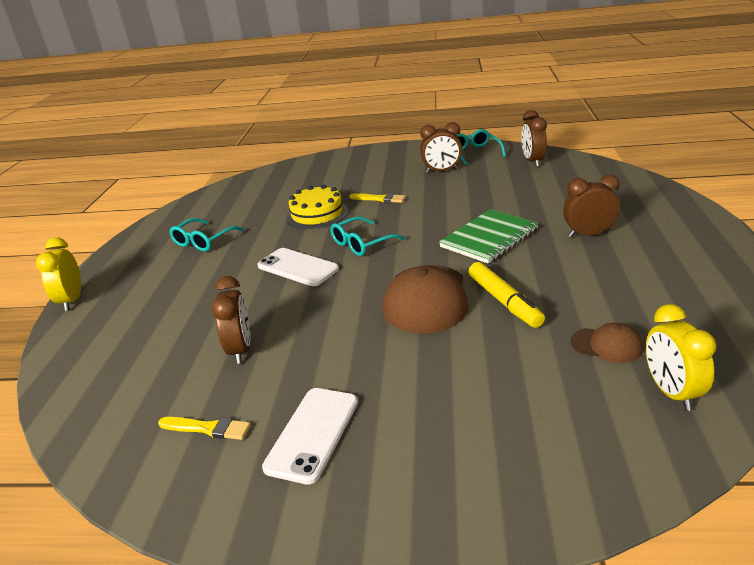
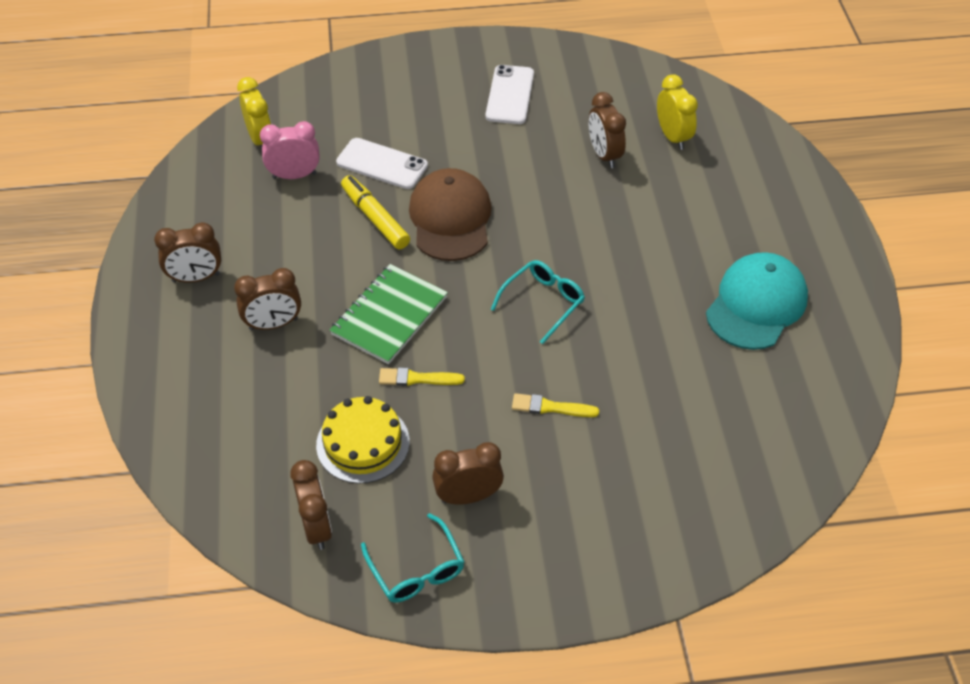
camera: 165 degrees right, 20 degrees up
yellow clock [36,237,81,311] -> yellow clock moved to [657,74,698,150]
yellow brush [158,417,251,440] -> yellow brush moved to [379,367,465,386]
turquoise glasses [169,218,244,251] -> turquoise cap [706,252,808,350]
white phone [257,248,339,286] -> white phone moved to [336,138,428,189]
yellow cake [286,185,348,229] -> yellow cake moved to [316,396,410,484]
brown cap [571,323,643,363] -> pink clock [260,121,319,179]
none -> brown clock [154,222,221,283]

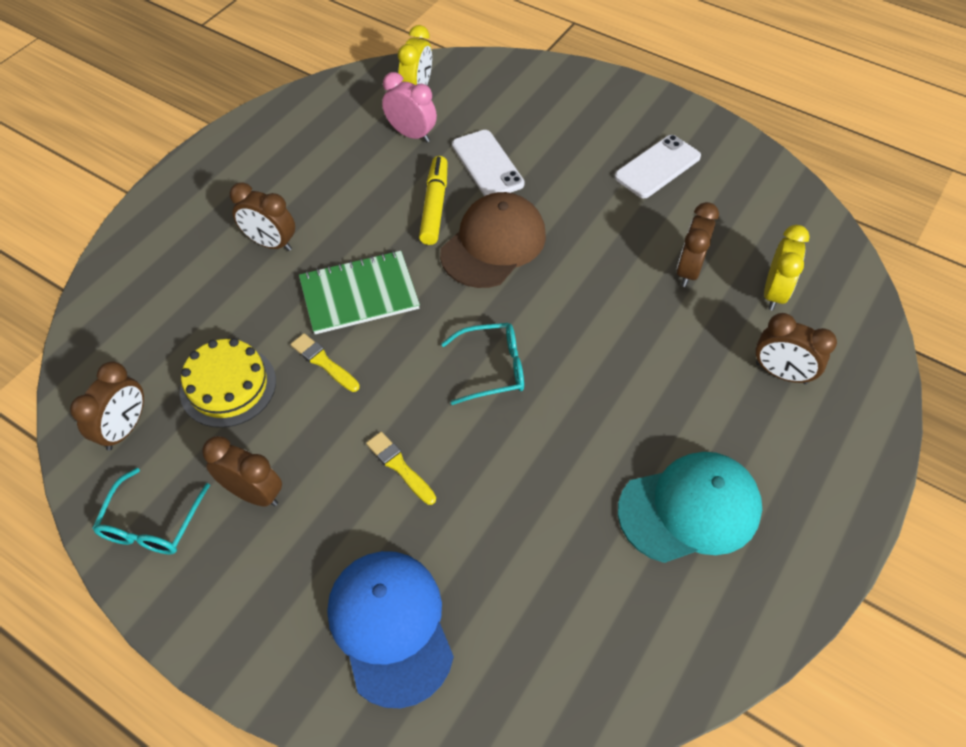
camera: 40 degrees right, 5 degrees up
brown clock [154,222,221,283] -> brown clock moved to [756,313,837,384]
none -> blue cap [327,551,454,708]

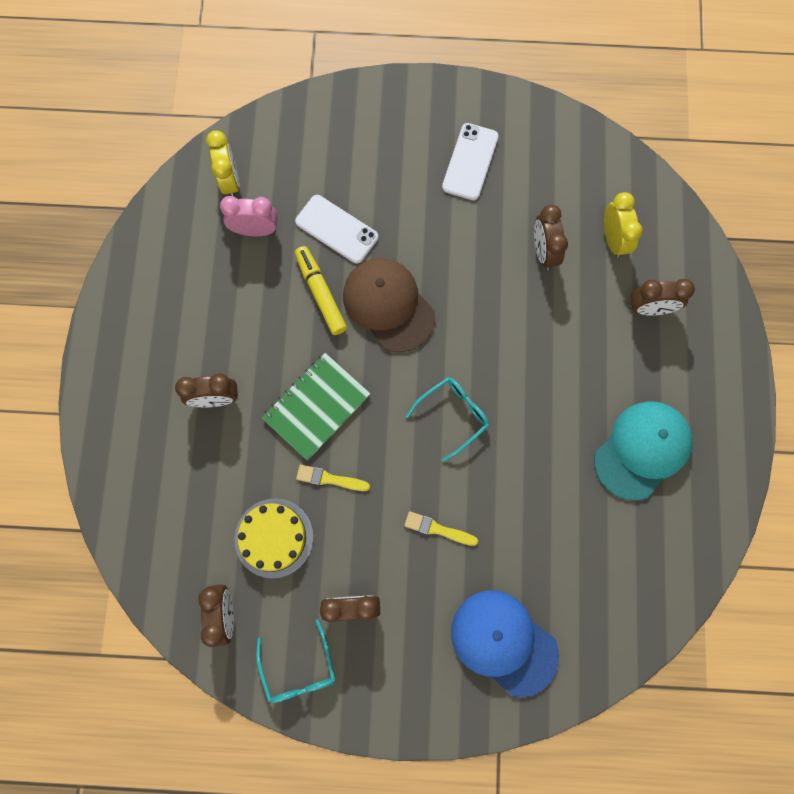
camera: 30 degrees left, 20 degrees up
brown cap [440,192,546,288] -> brown cap turned 45 degrees counterclockwise [343,258,435,352]

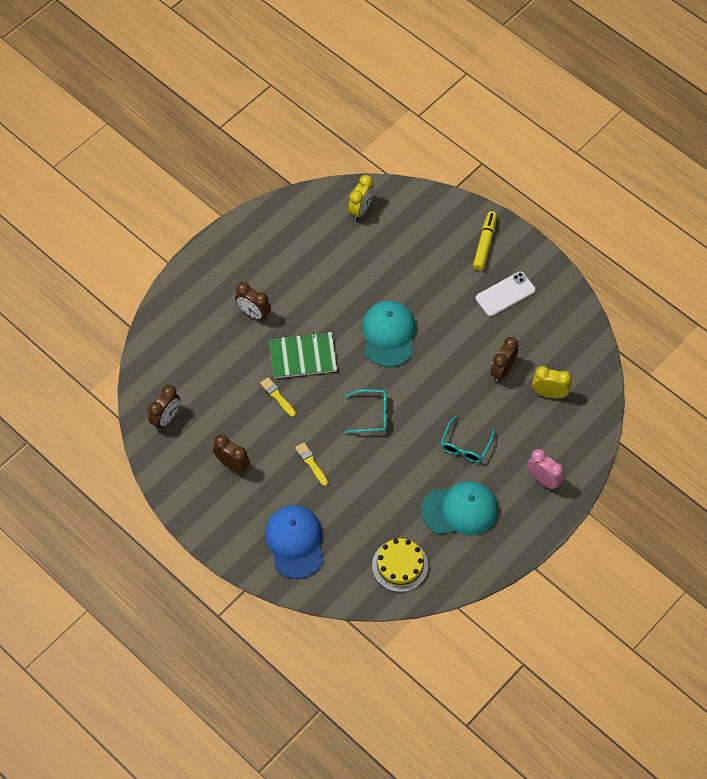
camera: 40 degrees right, 15 degrees down
pink clock [220,196,278,236] -> pink clock moved to [527,449,564,490]
yellow cake [235,498,314,578] -> yellow cake moved to [372,538,428,592]
turquoise glasses [256,619,336,703] -> turquoise glasses moved to [440,415,495,463]
white phone [295,195,378,264] -> none
yellow marker [295,246,347,335] -> yellow marker moved to [473,211,497,271]
brown cap [343,258,435,352] -> turquoise cap [362,300,416,367]
yellow clock [604,192,643,258] -> yellow clock turned 105 degrees counterclockwise [532,366,572,398]
brown clock [630,279,695,316] -> none

